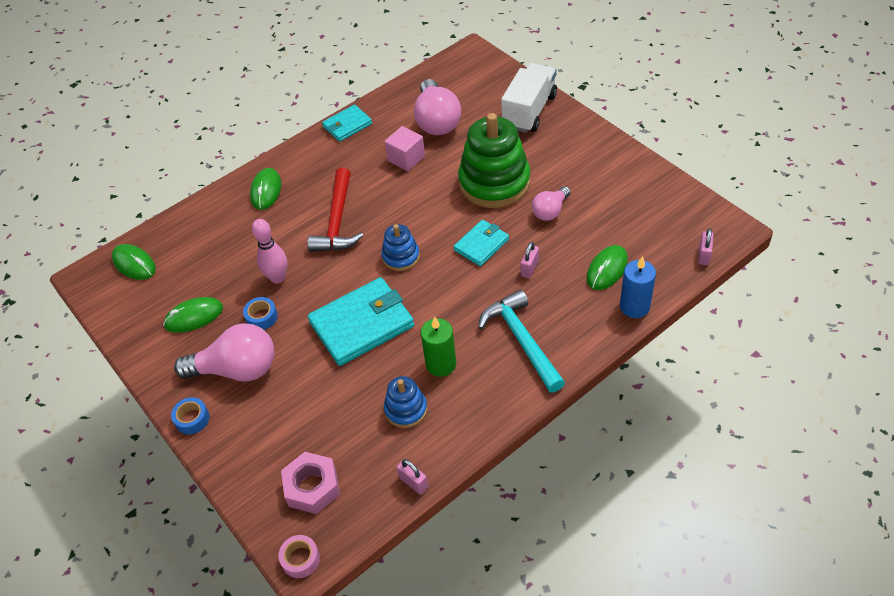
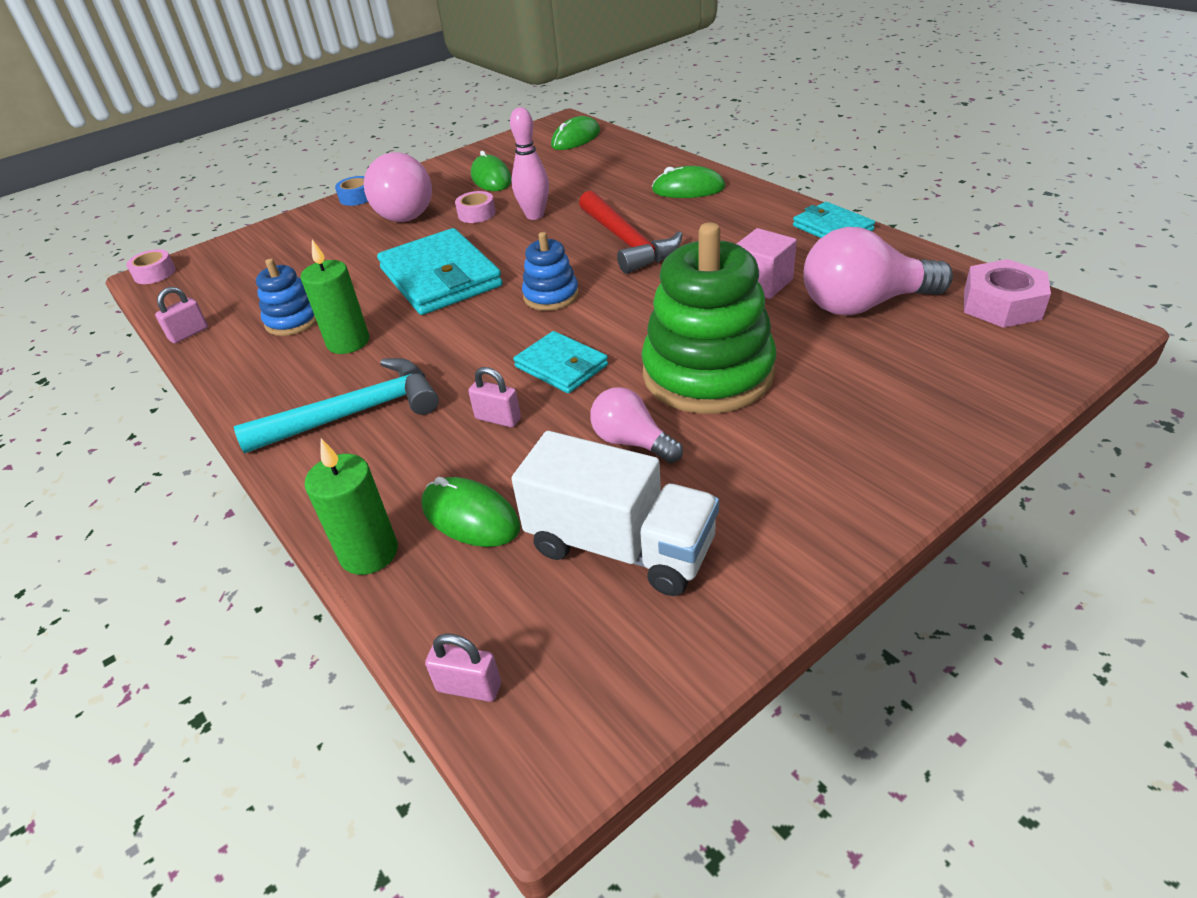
camera: 90 degrees right, 10 degrees down
blue tape [243,297,278,330] -> pink tape [455,191,496,223]
pink nut [281,452,340,514] -> pink nut moved to [964,259,1051,328]
red hammer [308,168,364,252] -> red hammer turned 120 degrees counterclockwise [579,190,683,274]
white truck [501,63,557,133] -> white truck moved to [511,431,719,596]
blue candle [620,256,656,318] -> green candle [305,439,398,575]

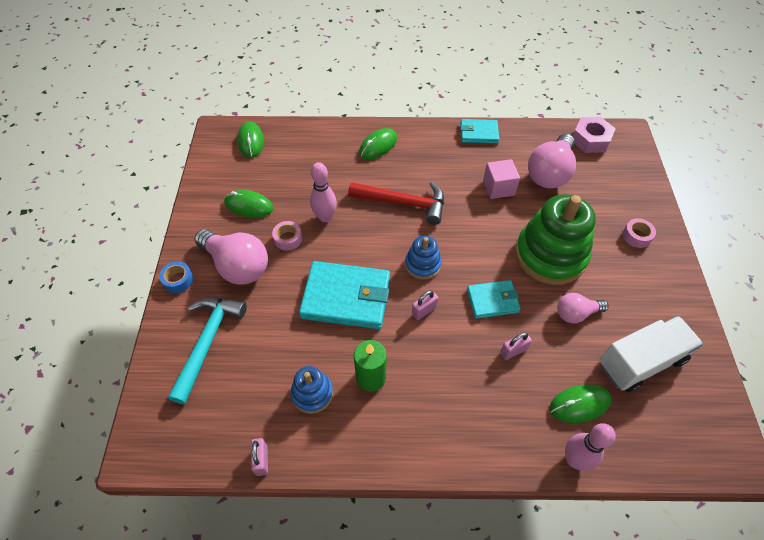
camera: 55 degrees left, 15 degrees up
pink tape [126,249,176,284] -> pink tape moved to [623,218,656,248]
turquoise hammer [234,358,439,454] -> turquoise hammer moved to [168,298,247,404]
green candle [305,439,398,575] -> pink bowling pin [565,423,616,471]
pink padlock [425,633,501,702] -> pink padlock moved to [412,290,438,320]

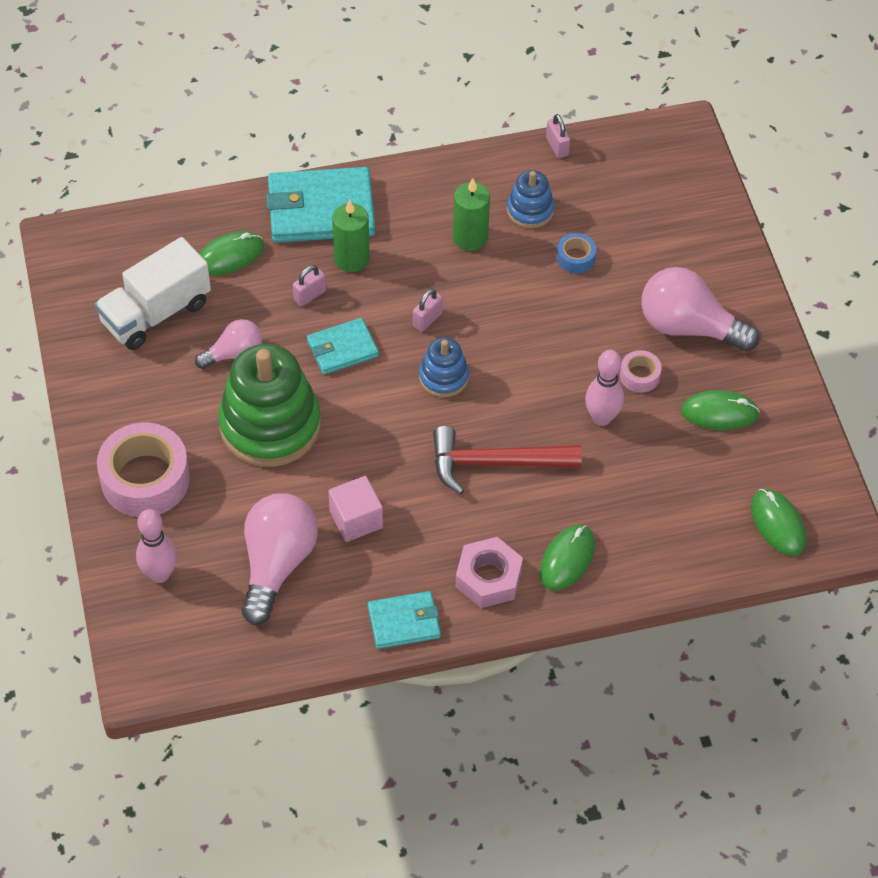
camera: 165 degrees right, 0 degrees up
blue tape [159,261,193,293] -> blue tape moved to [557,233,596,274]
turquoise hammer [168,298,247,404] -> none
turquoise wallet [299,261,390,329] -> turquoise wallet moved to [266,167,375,243]
pink bowling pin [565,423,616,471] -> pink bowling pin moved to [136,509,177,583]
pink nut [573,117,616,153] -> pink nut moved to [455,537,523,608]
pink tape [623,218,656,248] -> pink tape [97,423,190,517], size x2.13
none -> green candle [332,199,370,272]

